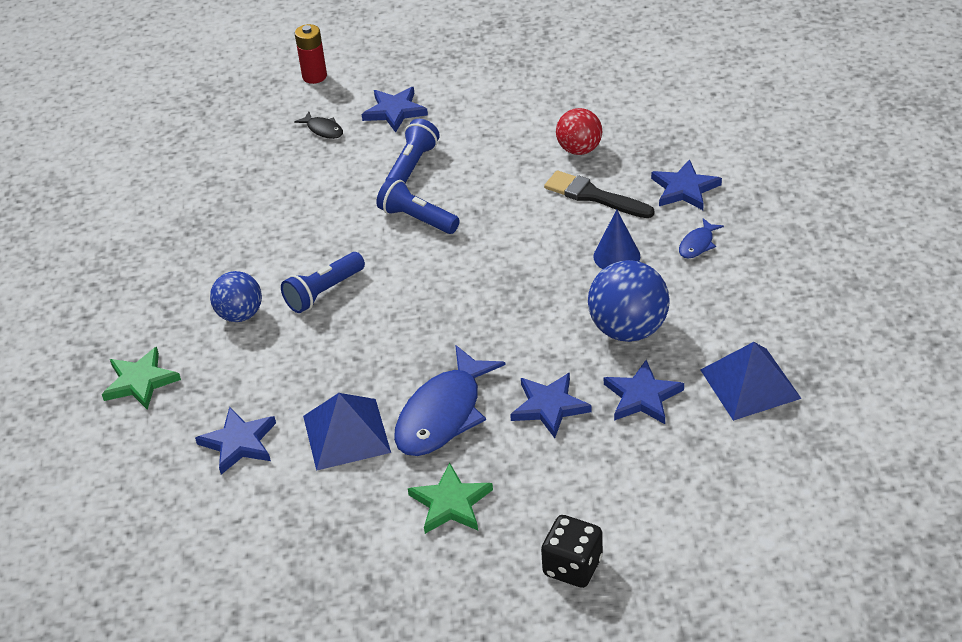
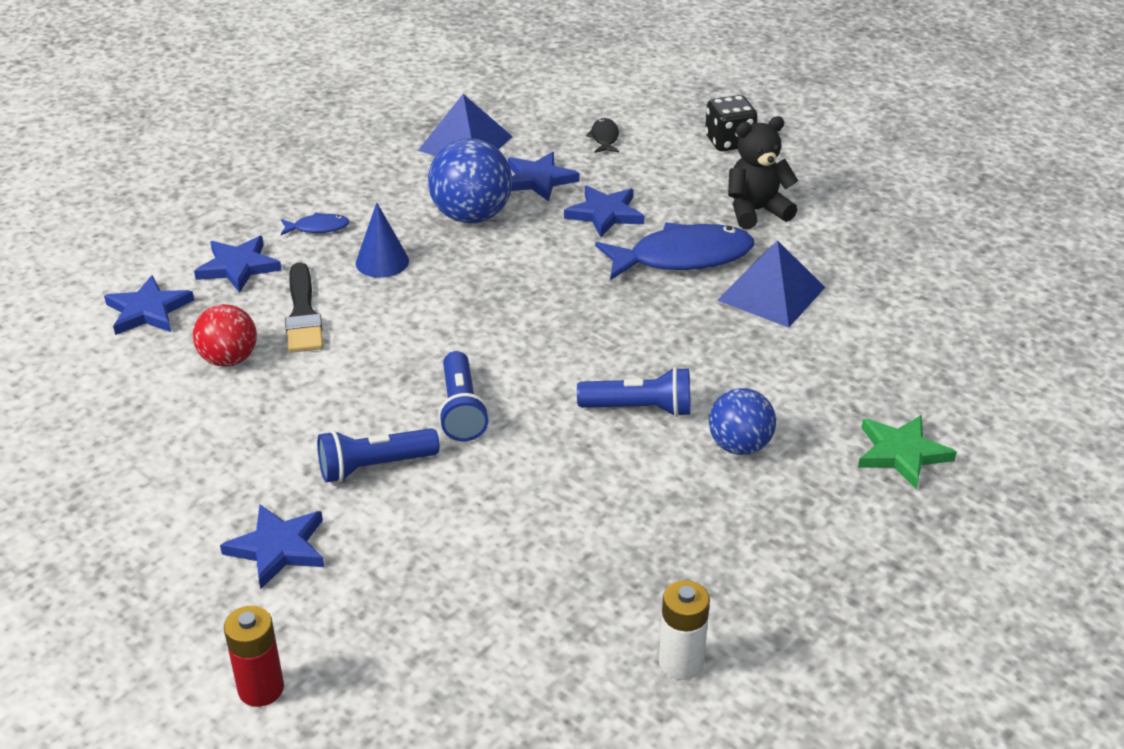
camera: 135 degrees left, 5 degrees down
blue star [195,407,276,475] -> blue star moved to [104,275,194,335]
black fish [294,112,343,139] -> black fish moved to [586,118,619,153]
green star [408,462,493,534] -> black teddy bear [728,116,798,229]
none -> white battery [659,580,710,680]

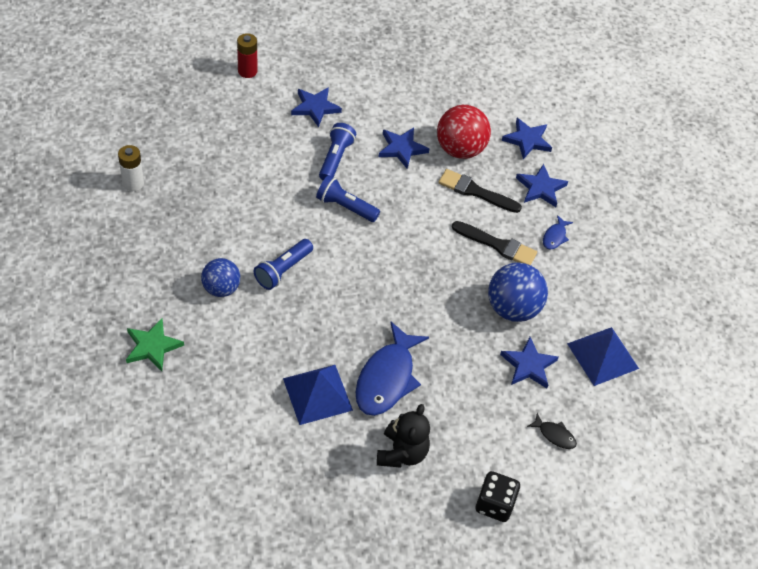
camera: 120 degrees right, 15 degrees up
red ball [193,304,257,367] -> red ball [437,105,491,159], size x1.53
blue cone [356,203,409,278] -> black brush [452,221,537,265]
blue star [564,185,644,237] -> blue star moved to [379,127,429,169]

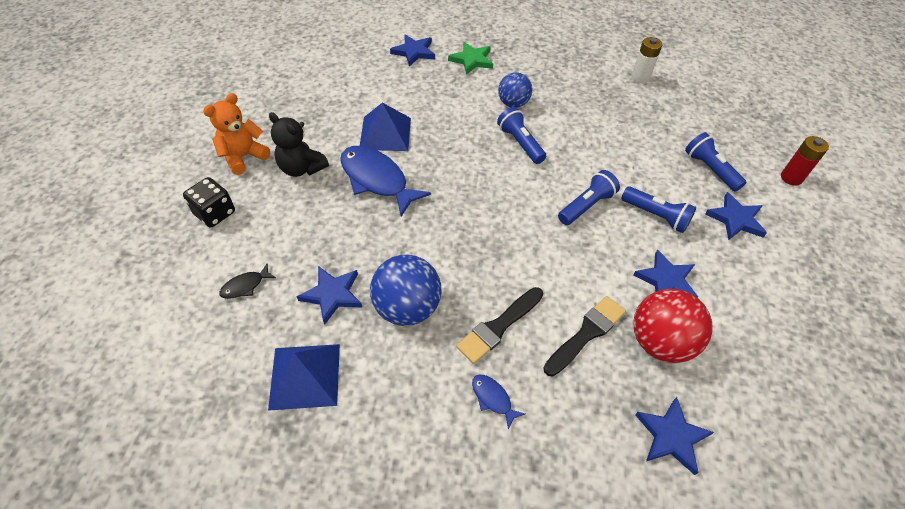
camera: 115 degrees right, 0 degrees up
blue star [516,164,568,207] -> blue star moved to [390,34,435,67]
none -> orange teddy bear [203,93,270,175]
none -> blue flashlight [685,132,746,192]

